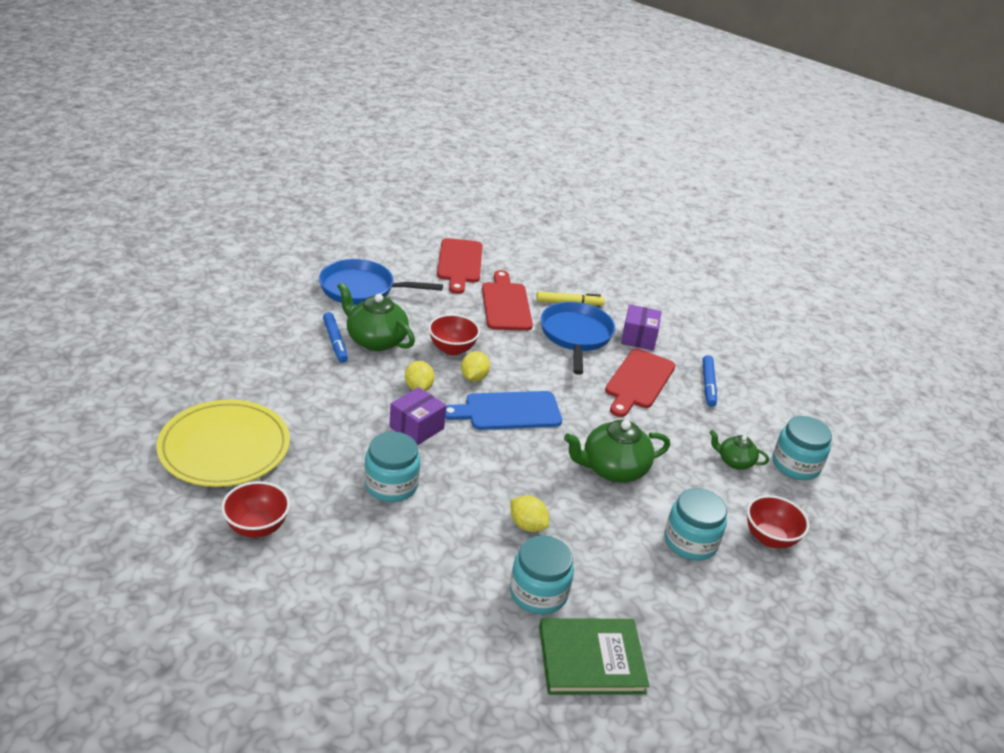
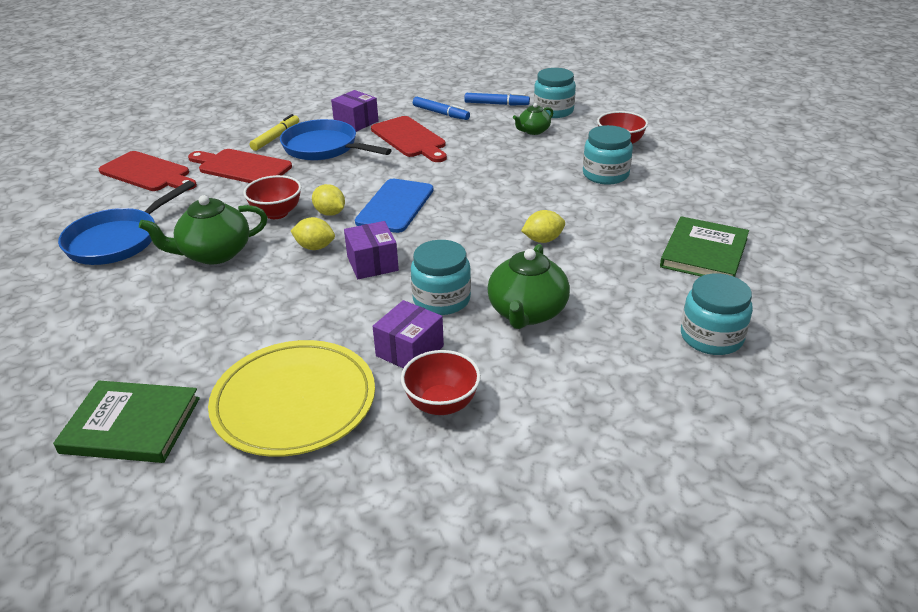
camera: 55 degrees left, 0 degrees up
blue marker [323,312,348,363] -> blue marker moved to [464,93,530,106]
turquoise jar [510,535,574,615] -> turquoise jar moved to [681,273,753,355]
green teapot [564,420,670,483] -> green teapot moved to [487,244,570,329]
none -> green book [53,381,200,463]
none -> purple box [373,300,444,369]

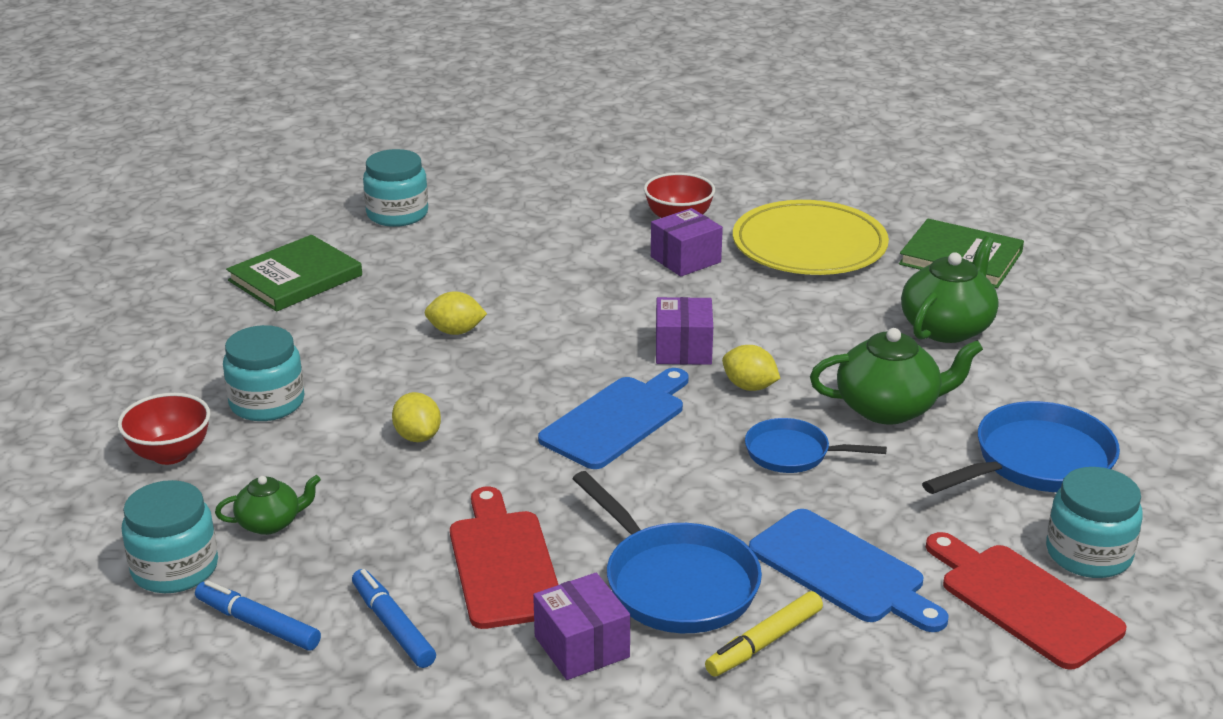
camera: 160 degrees left, 5 degrees down
red cutting board [188,149,292,183] -> blue cutting board [749,509,948,632]
red bowl [243,175,301,219] -> blue pan [745,418,887,473]
yellow lemon [312,184,345,216] -> yellow lemon moved to [392,392,441,442]
turquoise jar [411,240,471,315] -> turquoise jar moved to [1046,467,1143,578]
green teapot [487,244,570,329] -> green teapot moved to [901,236,999,343]

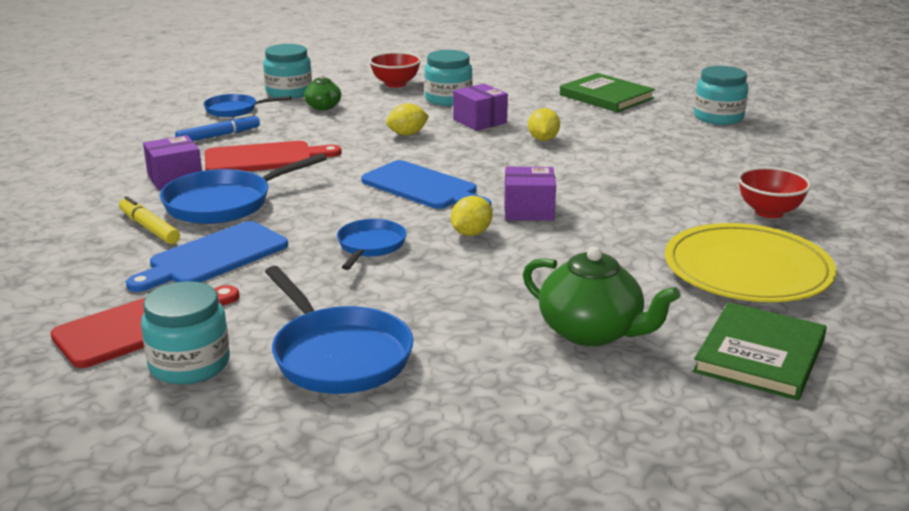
camera: 90 degrees right, 5 degrees down
blue marker [195,580,321,651] -> blue pan [203,94,291,117]
purple box [651,208,723,277] -> purple box moved to [453,84,508,131]
green teapot [810,328,983,425] -> none

